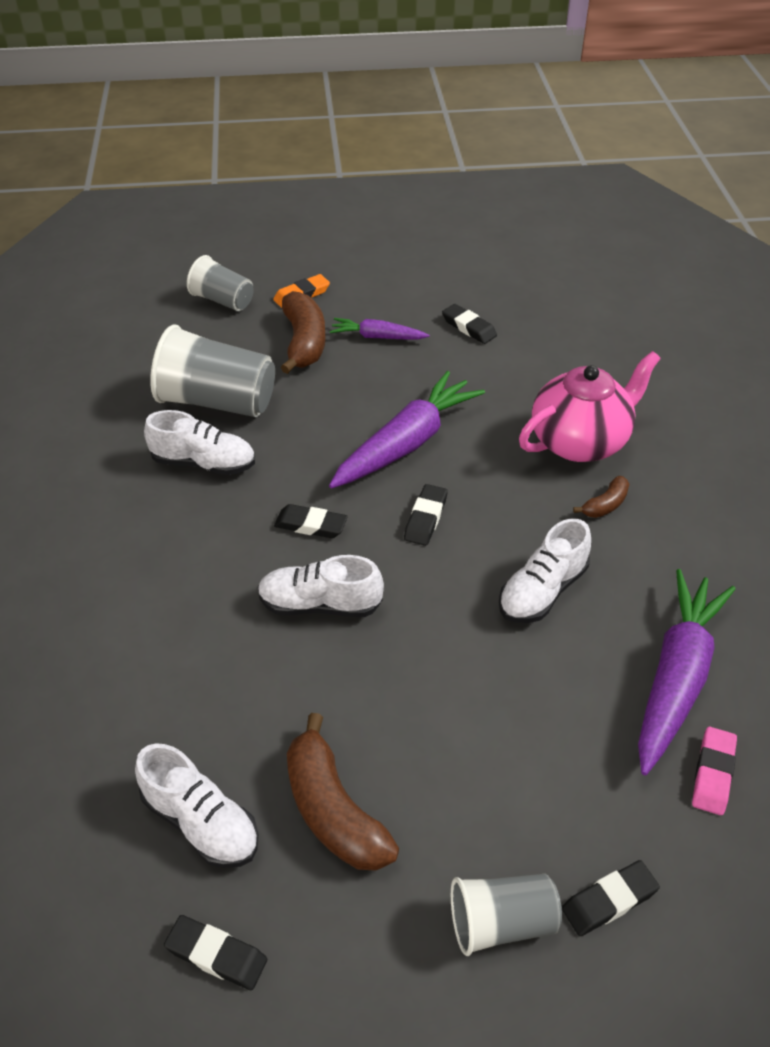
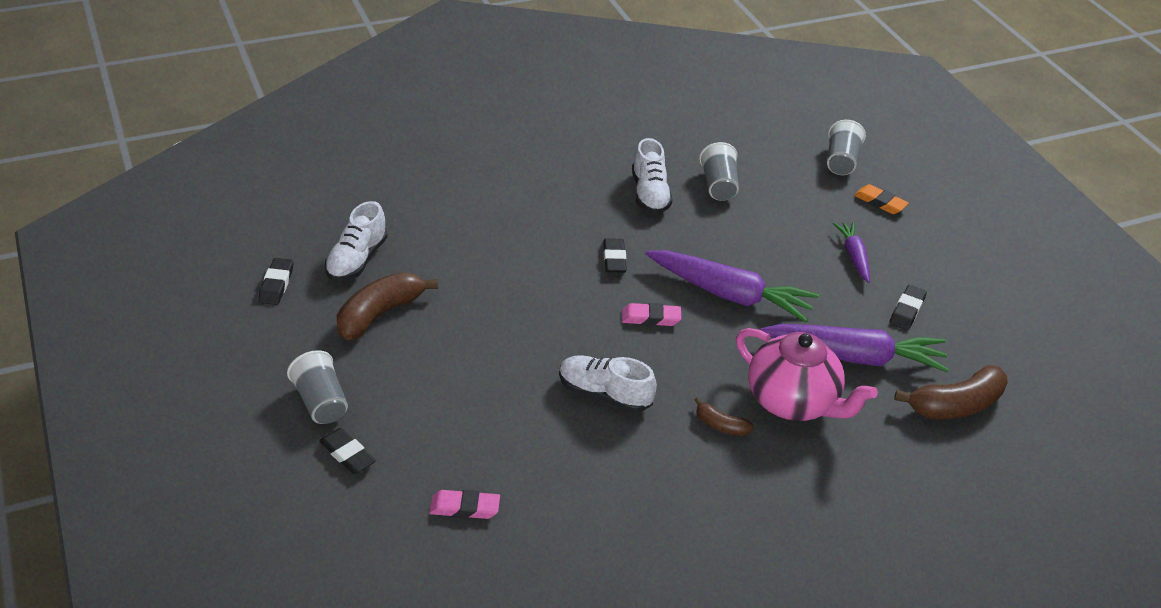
camera: 70 degrees right, 5 degrees down
grey cup [150,325,275,417] -> grey cup [699,142,739,201], size x0.60
white shoe [258,555,384,617] -> none
brown banana [281,291,326,374] -> brown banana moved to [894,365,1007,419]
black eraser [404,484,448,546] -> pink eraser [622,303,681,326]
purple carrot [638,569,736,775] -> purple carrot moved to [760,324,949,372]

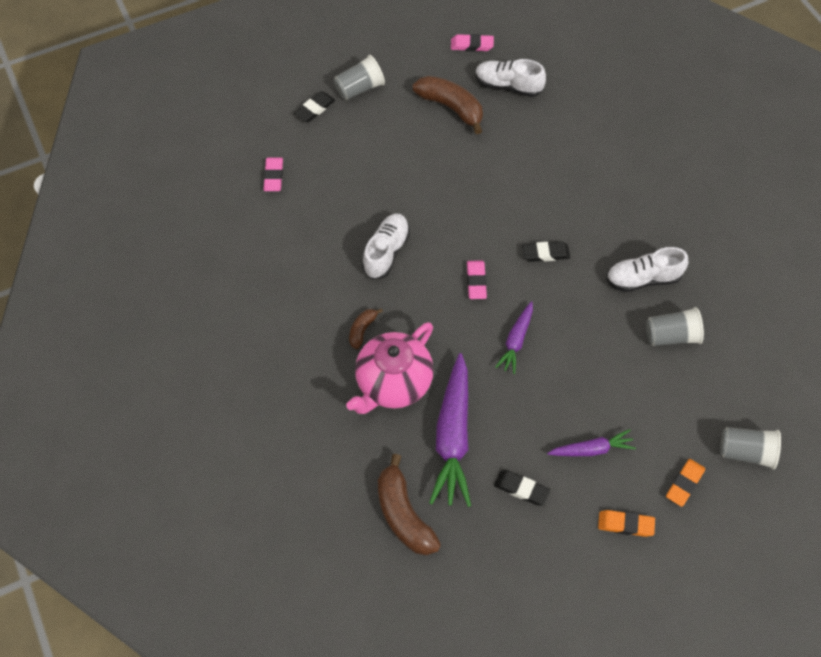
camera: 90 degrees right, 20 degrees up
black eraser [258,258,293,305] -> pink eraser [451,34,494,51]
purple carrot [645,250,819,323] -> purple carrot [495,301,533,374], size x0.54
none -> orange eraser [598,510,655,537]

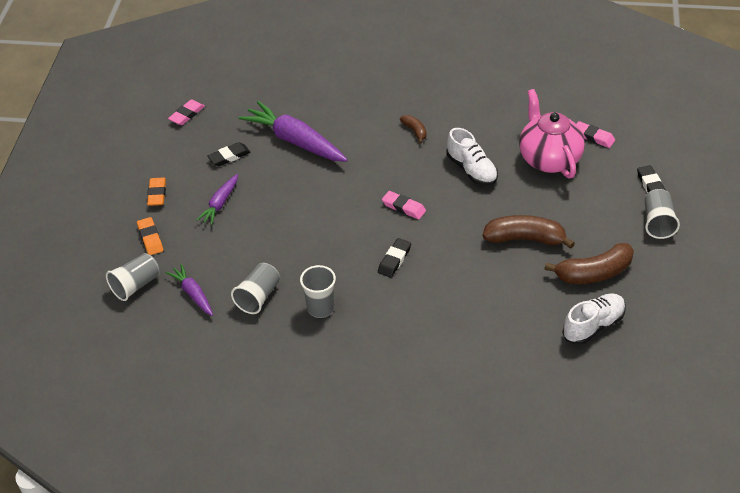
camera: 125 degrees right, 15 degrees down
pink teapot [346,322,434,414] -> pink teapot moved to [519,89,585,178]
brown banana [378,454,441,555] -> brown banana moved to [483,215,575,249]
pink eraser [451,34,494,51] -> pink eraser moved to [168,99,205,125]
purple carrot [495,301,533,374] -> purple carrot moved to [166,264,213,316]
orange eraser [598,510,655,537] -> orange eraser turned 45 degrees counterclockwise [147,177,166,206]
white shoe [606,247,689,292] -> grey cup [300,265,336,318]

